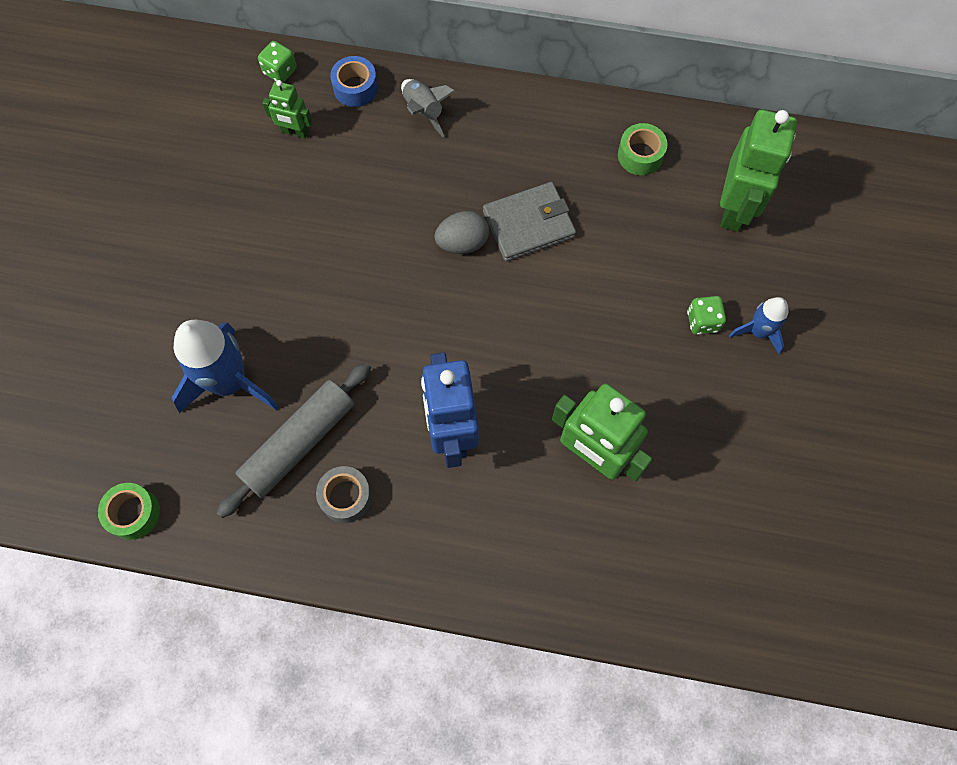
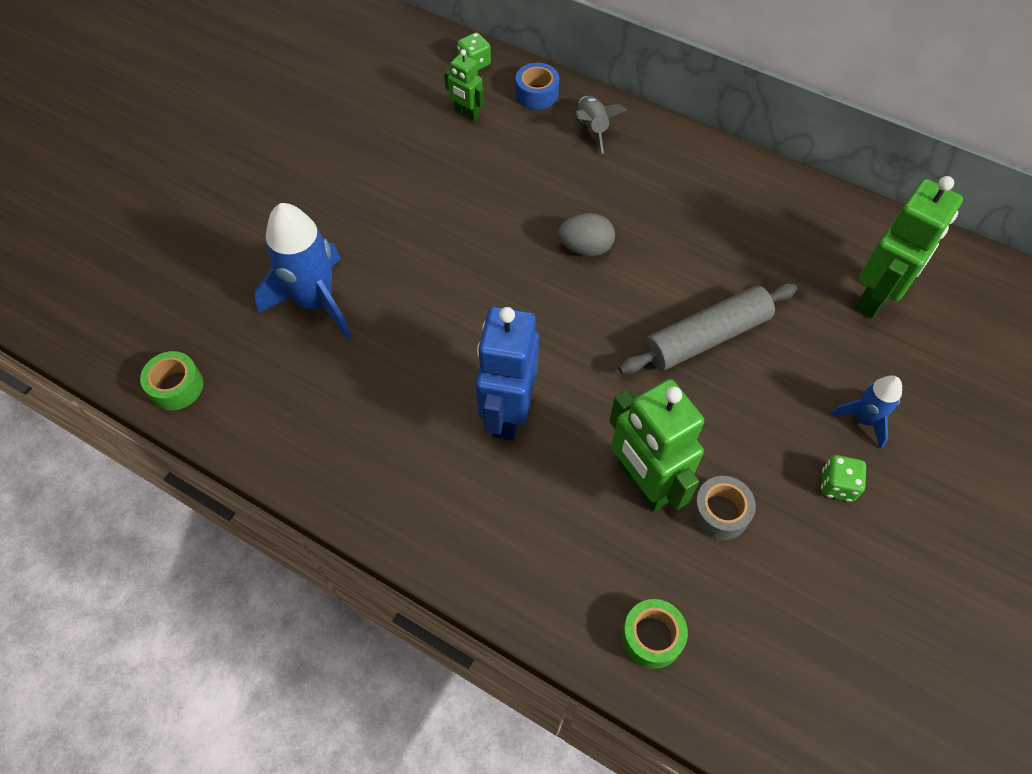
camera: 20 degrees right, 10 degrees down
grey rolling pin [216,363,371,518] -> grey rolling pin moved to [618,283,797,374]
grey tape [316,466,372,523] -> grey tape moved to [692,476,756,540]
grey wallet [483,182,576,262] -> none
green tape [618,123,667,175] -> green tape moved to [621,599,688,669]
green dice [687,296,726,335] -> green dice moved to [821,455,866,502]

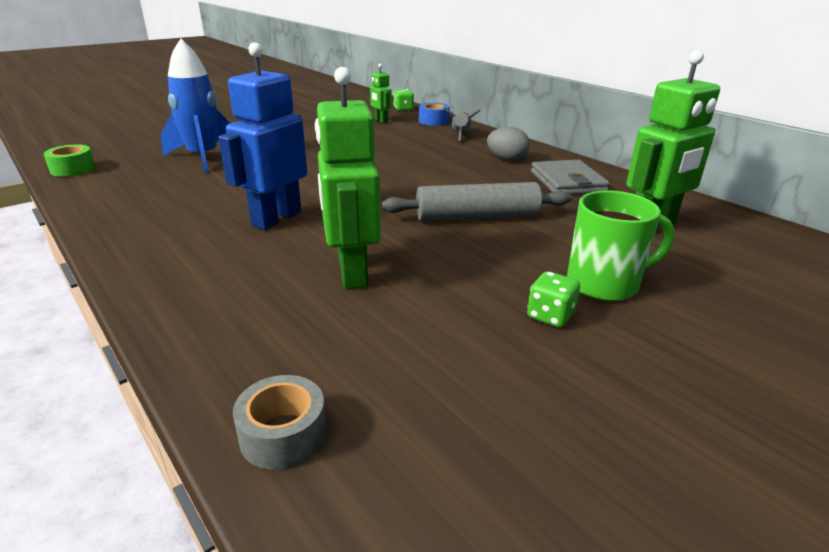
camera: 20 degrees right, 30 degrees down
grey egg [558,213,615,256] -> grey egg moved to [487,127,530,161]
green tape [621,599,688,669] -> none
grey tape [692,476,756,540] -> grey tape moved to [233,375,327,470]
blue rocket [831,375,902,449] -> green mug [567,190,675,301]
none -> grey wallet [531,160,610,195]

